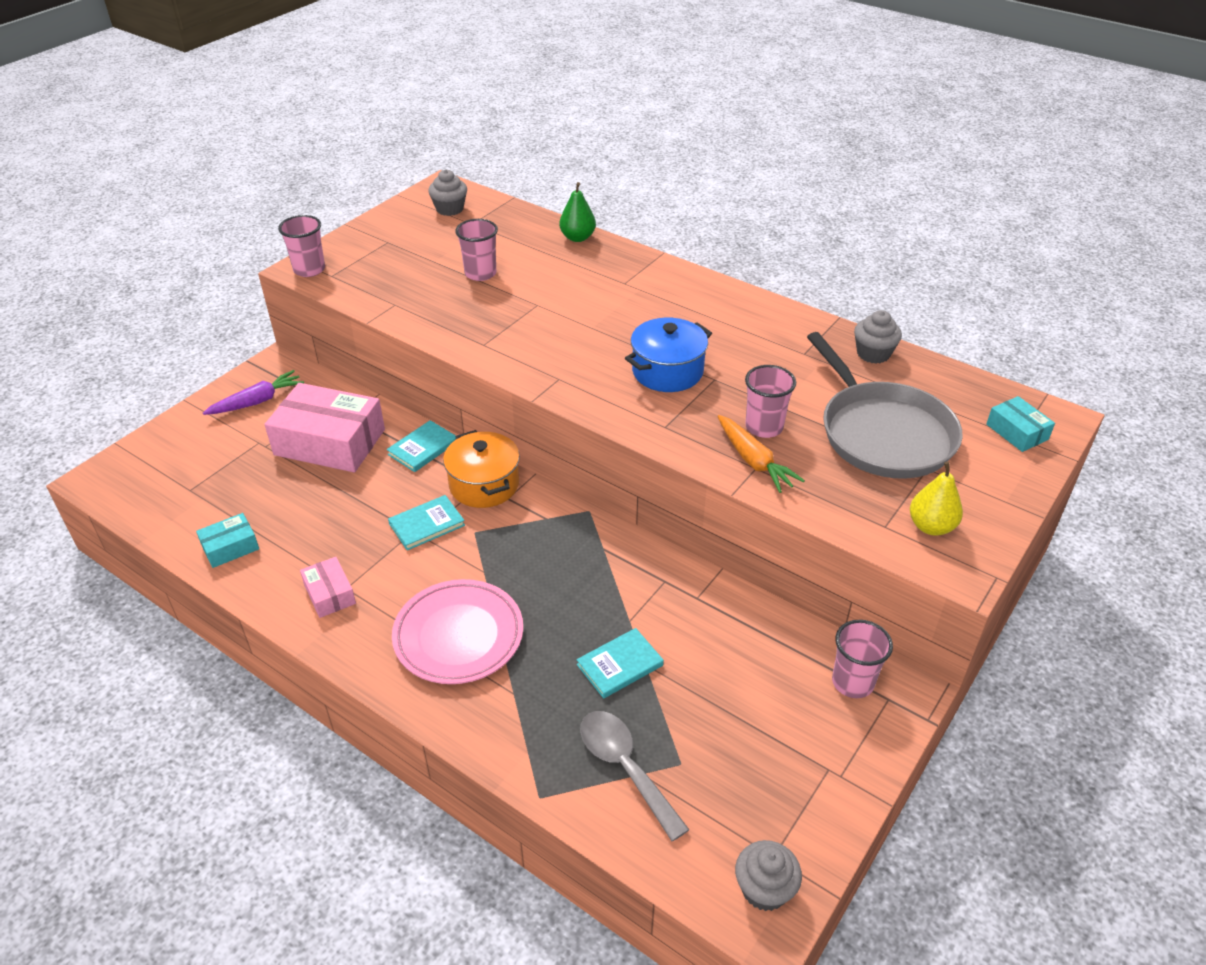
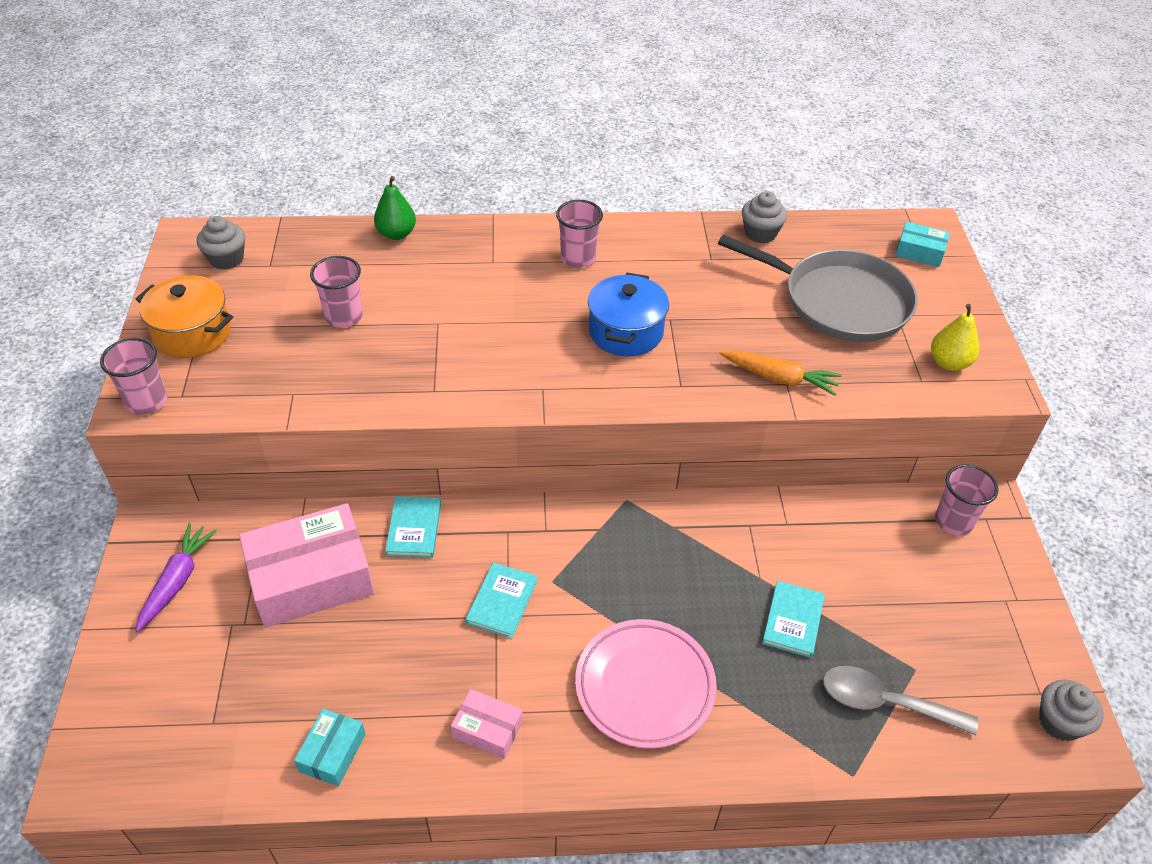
camera: 40 degrees left, 5 degrees up
orange pot [443,430,520,508] -> orange pot moved to [136,275,233,358]
pink cup [745,365,796,438] -> pink cup moved to [556,200,603,268]

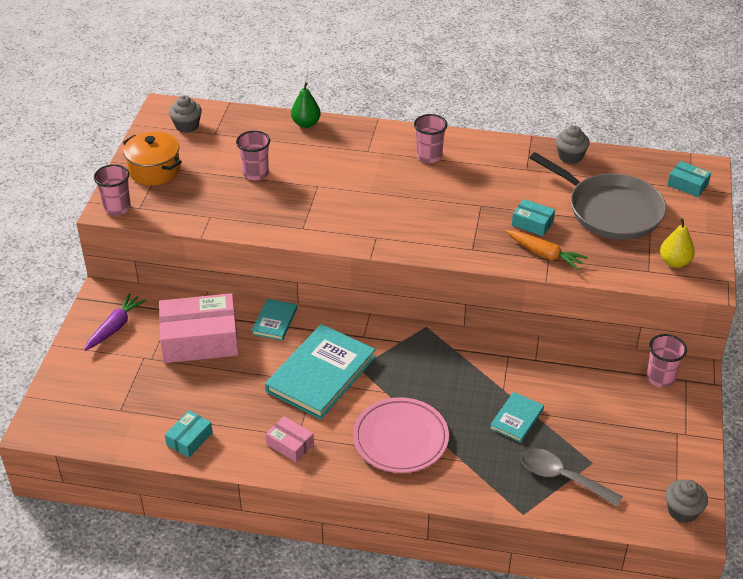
camera: 15 degrees right, 5 degrees down
turquoise book [465,562,538,639] -> turquoise book [265,324,376,419], size x1.99
blue pot [588,273,669,356] -> none
none -> turquoise box [512,199,555,236]

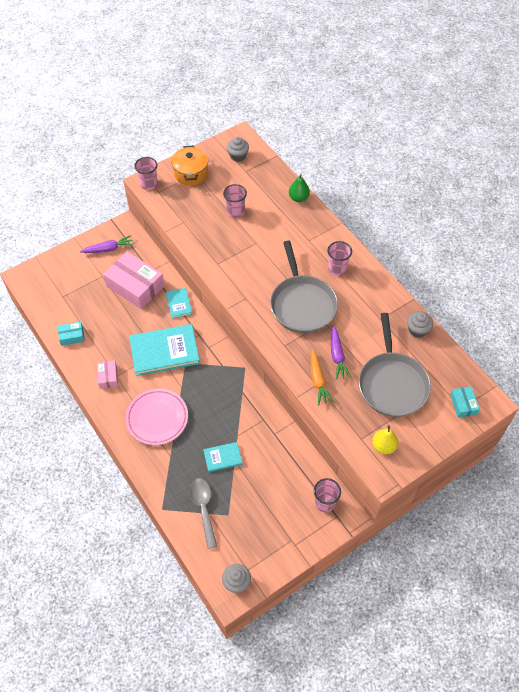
camera: 45 degrees right, 15 degrees up
turquoise book [252,299,297,341] -> turquoise book turned 75 degrees counterclockwise [165,288,193,319]
turquoise box [512,199,555,236] -> purple carrot [331,325,352,380]
none -> grey pan [270,241,338,333]

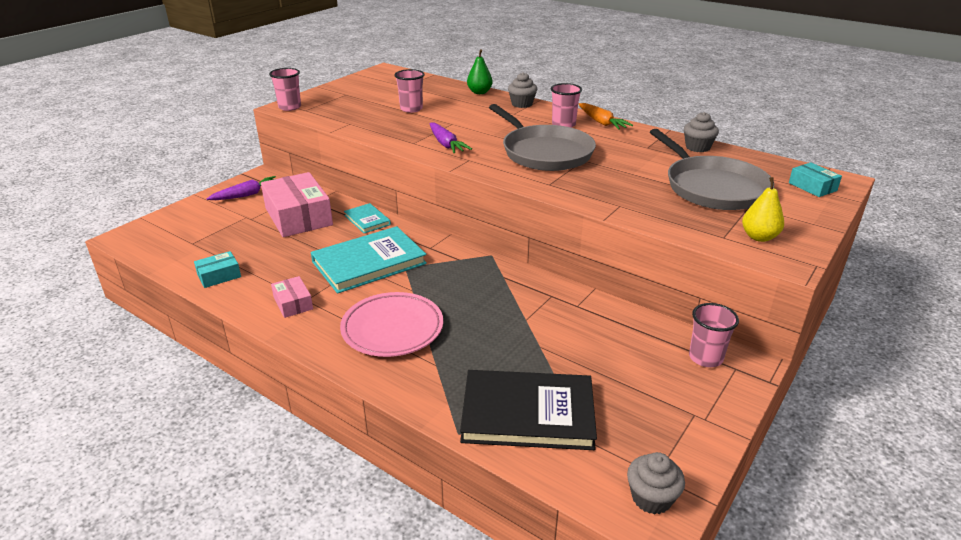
camera: 20 degrees left, 25 degrees down
pink box [103,252,164,309] -> pink box turned 45 degrees clockwise [261,172,333,237]
orange pot [171,146,208,186] -> none
grey spoon [189,478,217,549] -> black book [460,370,597,450]
turquoise book [203,442,242,472] -> none
grey cupcake [227,137,249,162] -> grey cupcake moved to [508,72,537,108]
orange carrot [311,349,334,405] -> orange carrot moved to [579,103,633,130]
purple carrot [331,325,352,380] -> purple carrot moved to [430,123,472,153]

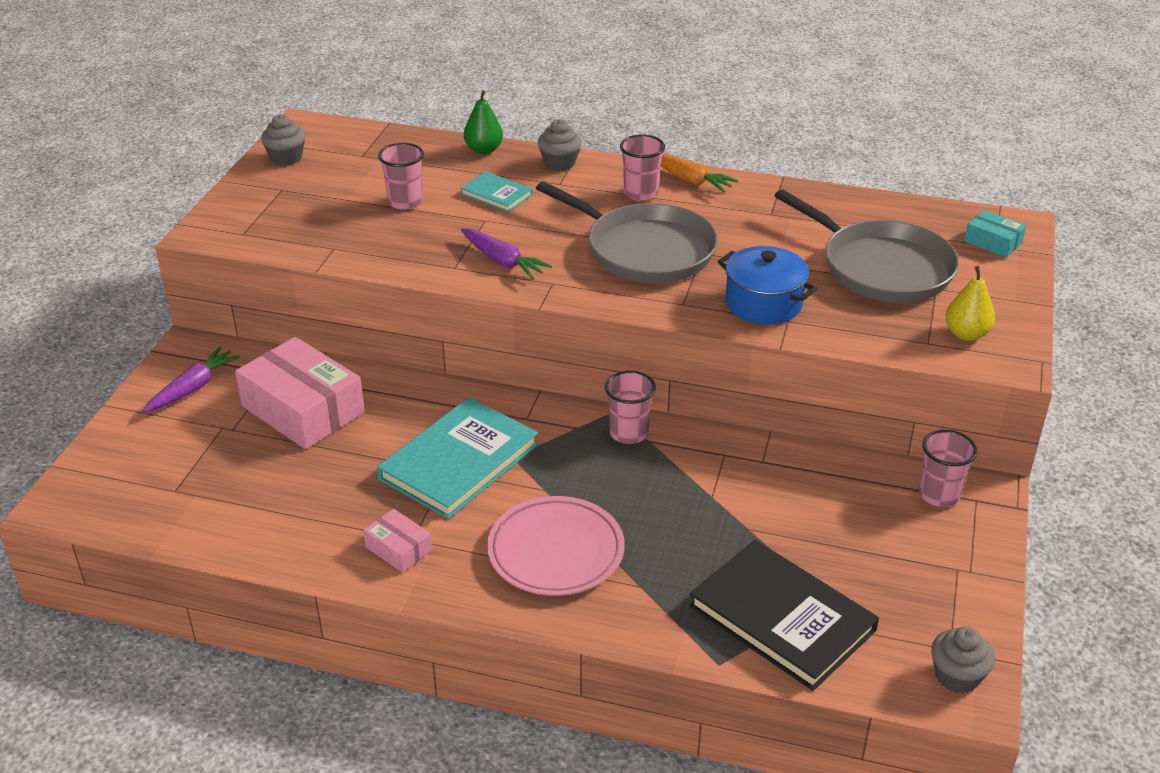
camera: 20 degrees left, 5 degrees up
turquoise box [194,251,241,288] -> none
pink cup [269,68,301,111] -> pink cup moved to [605,371,656,444]
turquoise book [344,203,391,233] -> turquoise book moved to [460,171,533,212]
black book [460,370,597,450] -> black book turned 60 degrees clockwise [689,540,879,691]
grey cupcake [684,112,719,152] -> grey cupcake moved to [261,114,306,166]
none -> blue pot [718,246,817,325]

